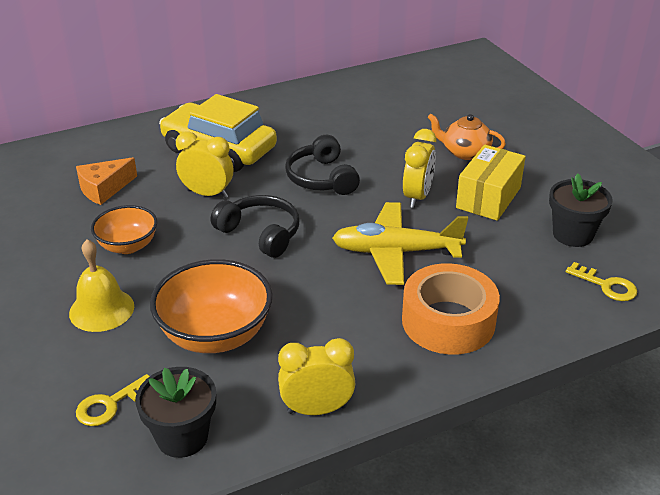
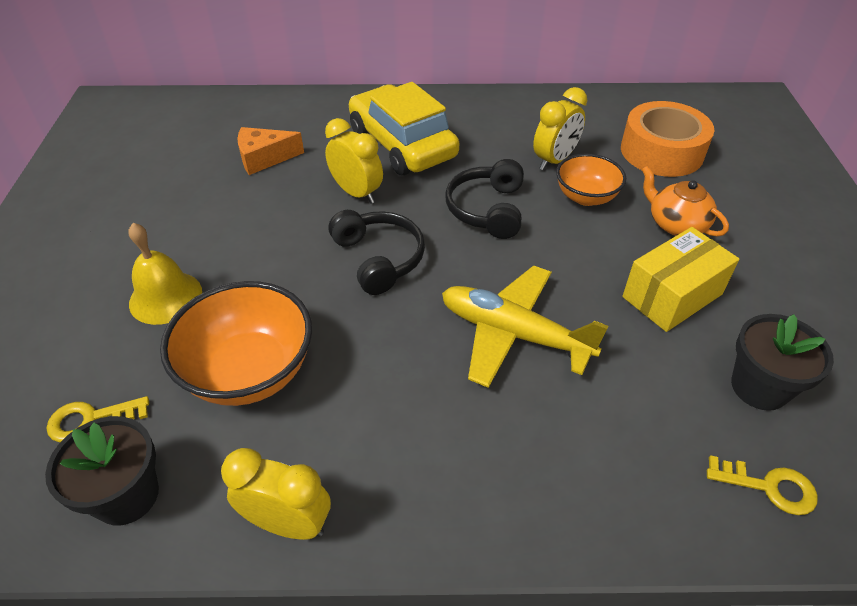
camera: 25 degrees right, 10 degrees up
orange bowl [91,205,157,254] -> orange bowl moved to [556,154,626,206]
orange tape [402,263,500,355] -> orange tape moved to [621,101,714,177]
yellow clock [403,129,436,208] -> yellow clock moved to [533,87,587,170]
yellow key [566,262,637,301] -> yellow key turned 45 degrees counterclockwise [707,455,818,515]

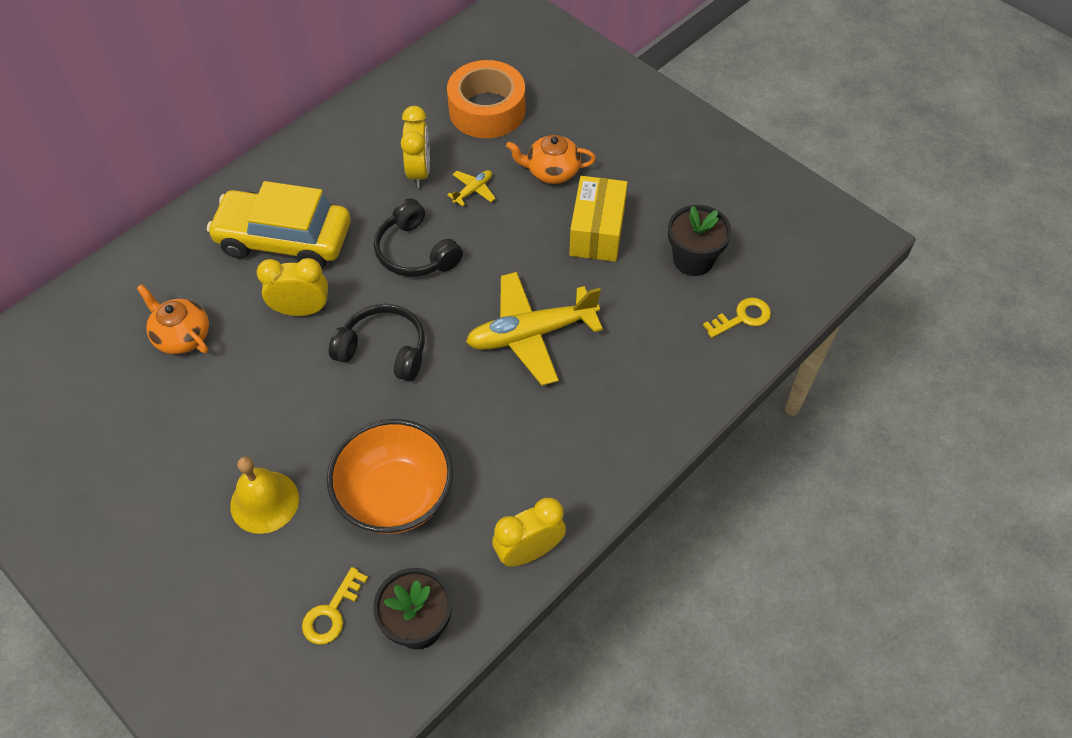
camera: 45 degrees left, 10 degrees up
orange cheese [237,127,304,175] -> orange teapot [137,284,209,354]
orange bowl [556,154,626,206] -> yellow plane [447,170,496,206]

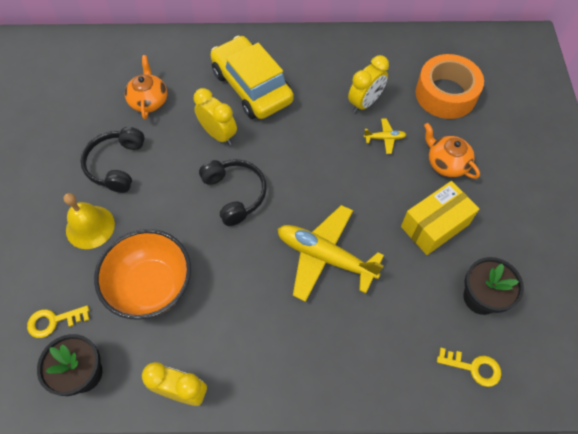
camera: 45 degrees right, 5 degrees up
black headphones [374,198,463,277] -> black headphones moved to [80,127,145,193]

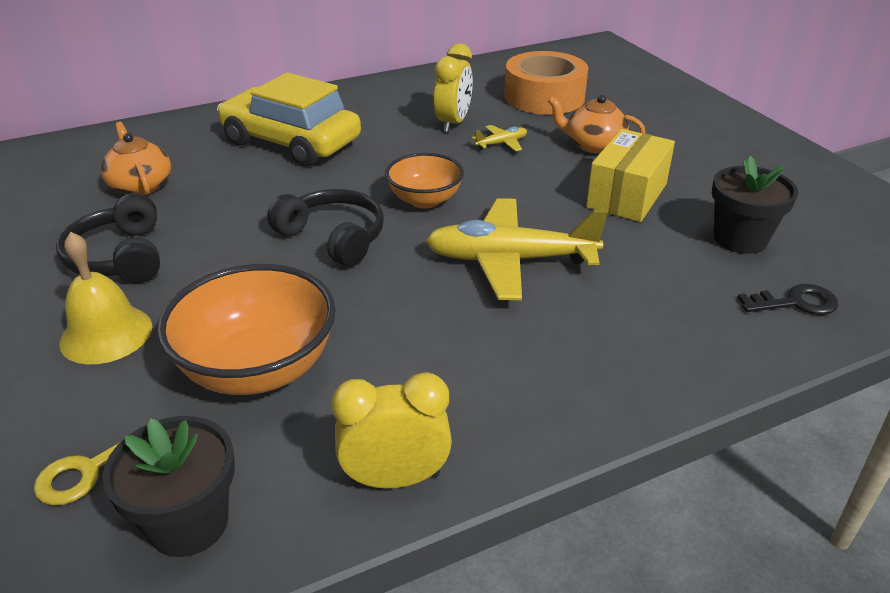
camera: 25 degrees left, 25 degrees down
yellow clock [194,88,237,145] -> none
yellow key [437,348,501,387] -> black key [737,284,838,315]
none -> orange bowl [385,153,464,209]

